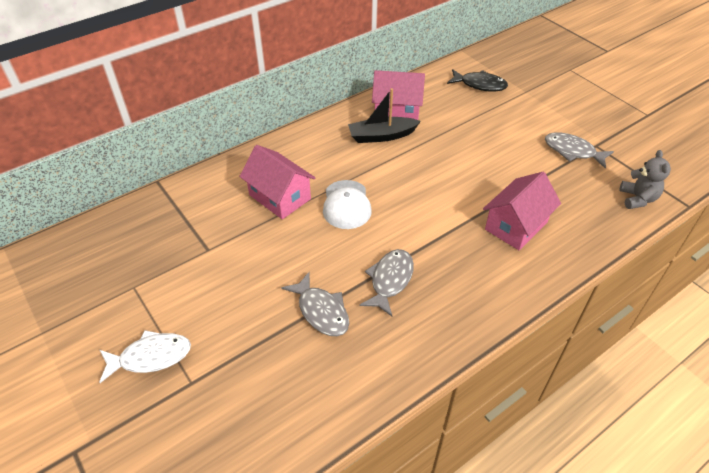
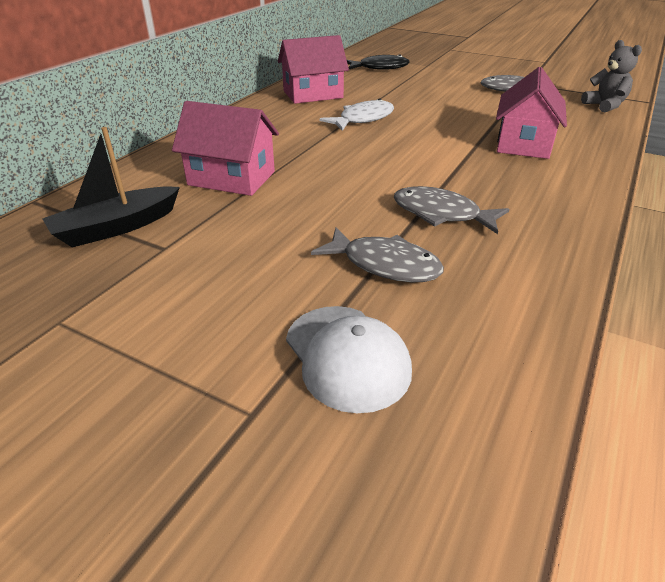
camera: 25 degrees left, 10 degrees down
white fish [99,330,191,383] -> white fish moved to [320,98,394,131]
white cap [323,180,372,229] -> white cap moved to [286,306,412,413]
black boat [348,88,421,143] -> black boat moved to [42,127,180,247]
grey fish [360,249,414,316] -> grey fish turned 60 degrees counterclockwise [394,186,509,234]

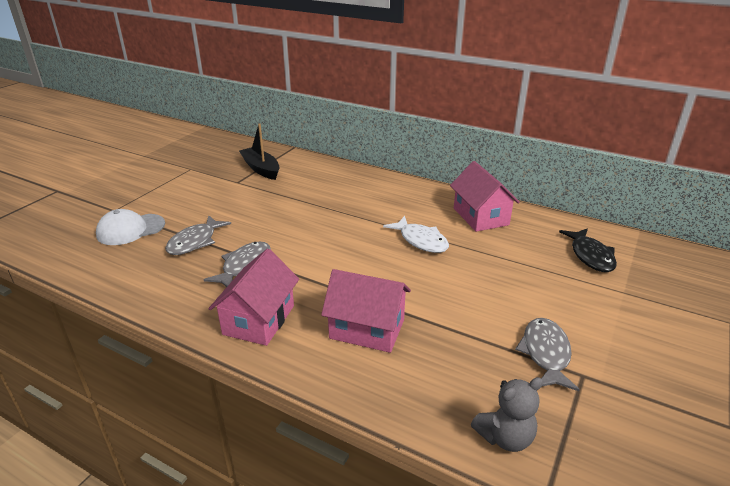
camera: 90 degrees right, 5 degrees down
pink house [172,101,279,196] -> pink house moved to [209,248,299,346]

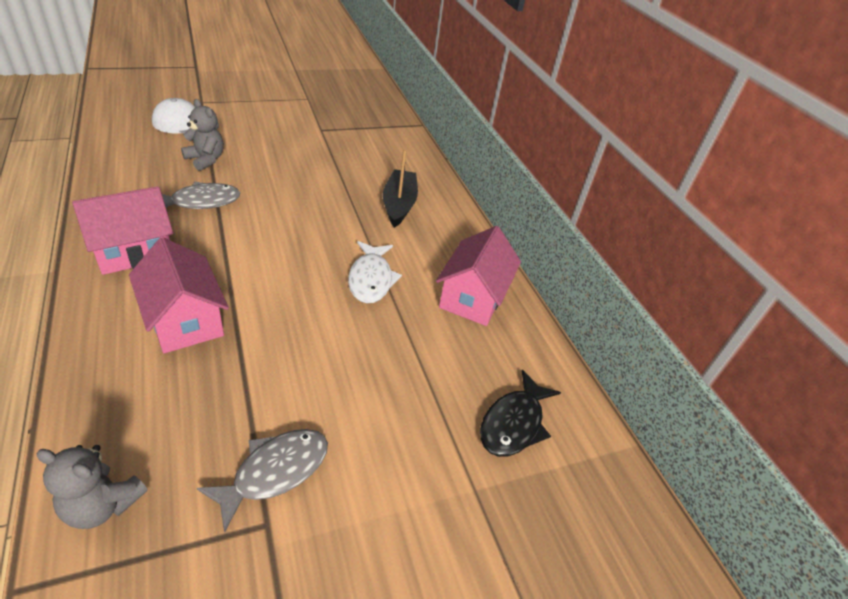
camera: 35 degrees right, 10 degrees up
grey fish [165,215,231,255] -> grey teddy bear [181,99,224,171]
black boat [239,123,280,180] -> black boat moved to [383,149,418,228]

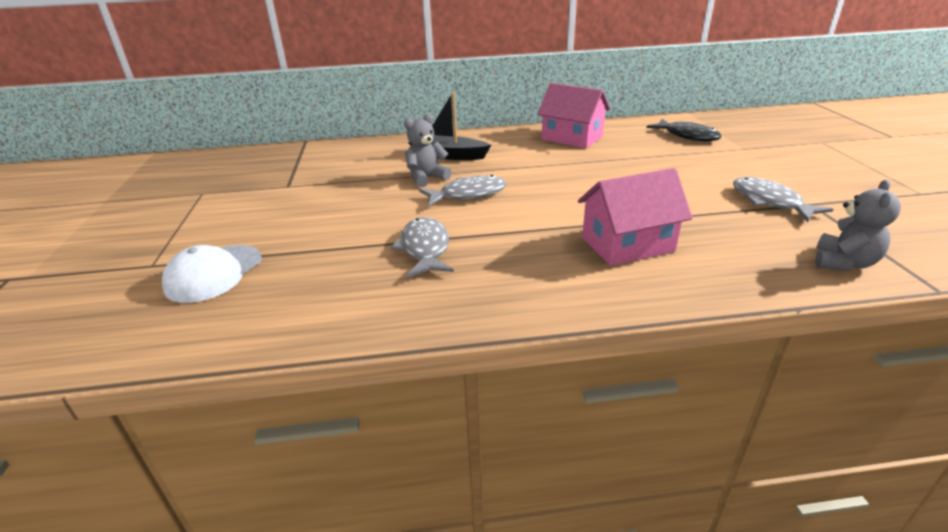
camera: 70 degrees left, 10 degrees down
pink house [72,186,173,275] -> none
grey teddy bear [181,99,224,171] -> grey teddy bear moved to [404,113,451,187]
white fish [348,241,402,303] -> none
none -> grey fish [419,175,506,206]

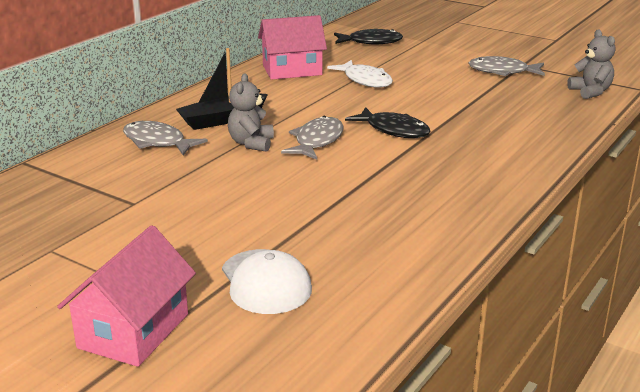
camera: 50 degrees left, 5 degrees down
grey fish [391,217,454,277] -> grey fish moved to [123,121,208,155]
pink house [578,168,693,266] -> pink house moved to [57,225,196,367]
none -> white fish [327,60,393,88]
none -> black fish [345,107,431,138]

